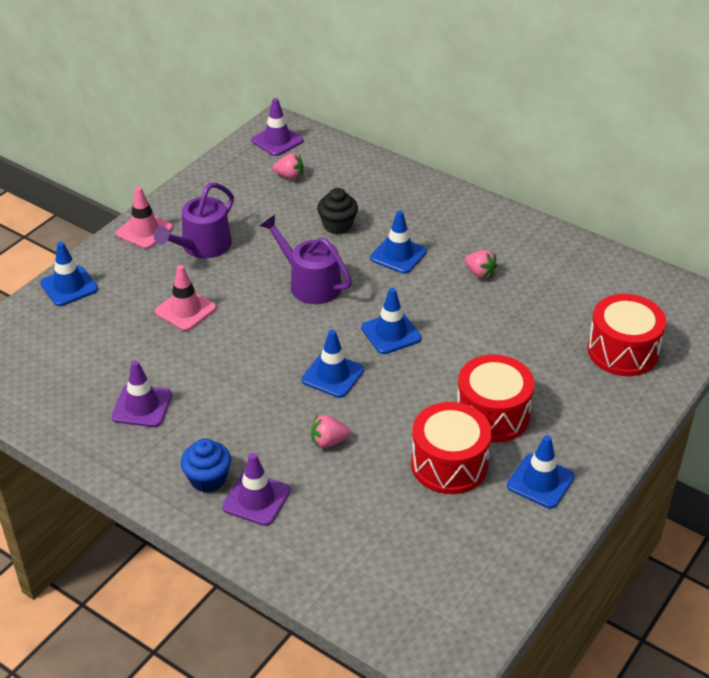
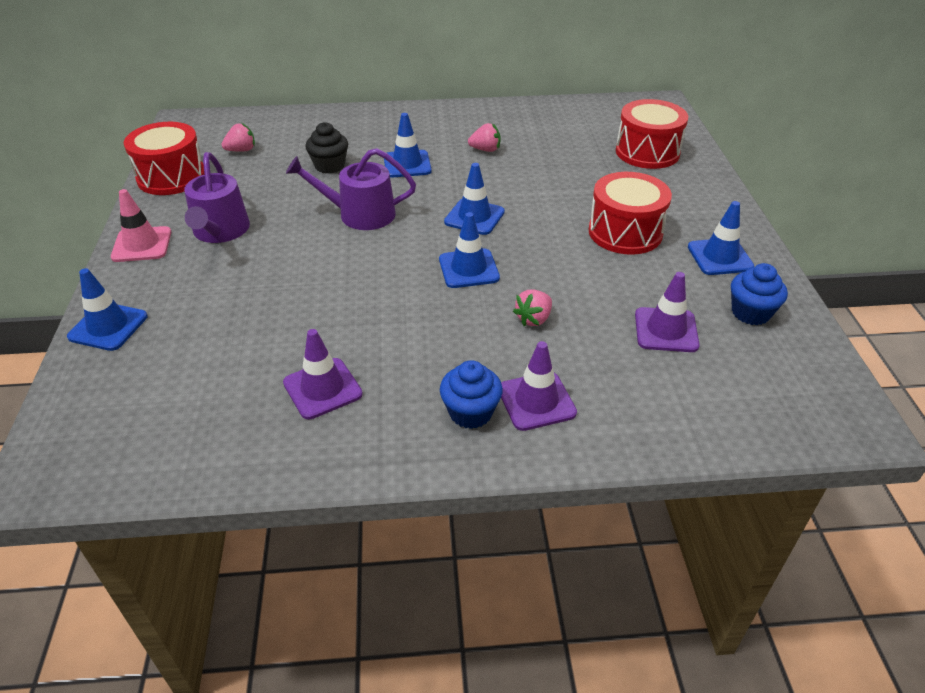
camera: 40 degrees left, 0 degrees up
pink traffic cone [155,265,216,331] -> none
purple traffic cone [251,98,304,156] -> purple traffic cone moved to [635,272,700,352]
red drum [411,402,492,494] -> red drum moved to [124,122,205,195]
none -> blue cupcake [731,263,788,325]

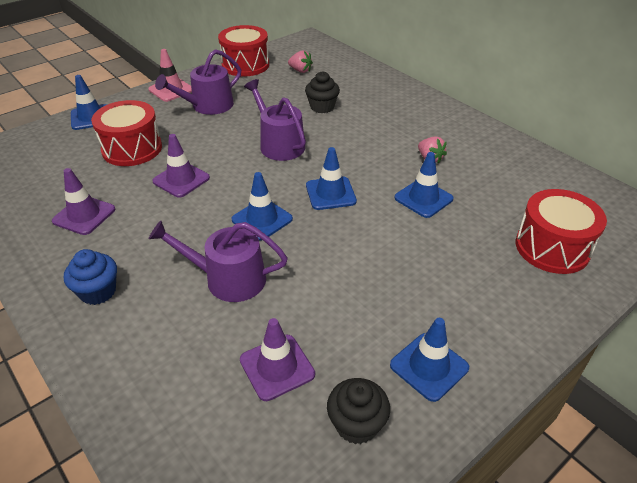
camera: 55 degrees right, 0 degrees up
blue traffic cone [384,113,432,177] -> blue traffic cone moved to [395,152,453,218]
purple traffic cone [501,341,577,431] -> purple traffic cone moved to [152,134,210,198]
pink strawberry [513,289,552,326] -> purple watering can [148,221,288,302]
red drum [589,172,672,255] -> red drum moved to [91,100,162,166]
blue cupcake [731,263,788,325] -> black cupcake [327,378,390,444]

